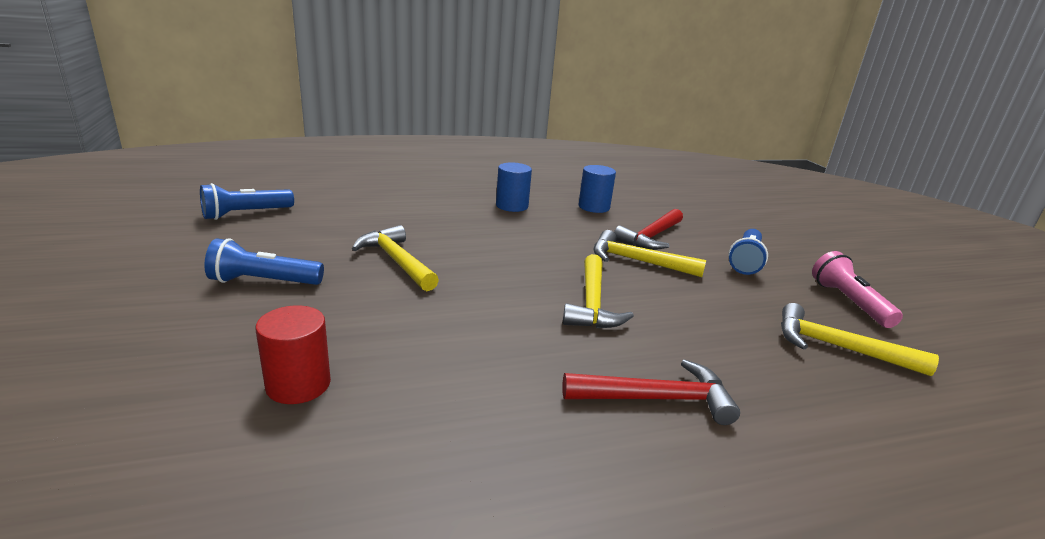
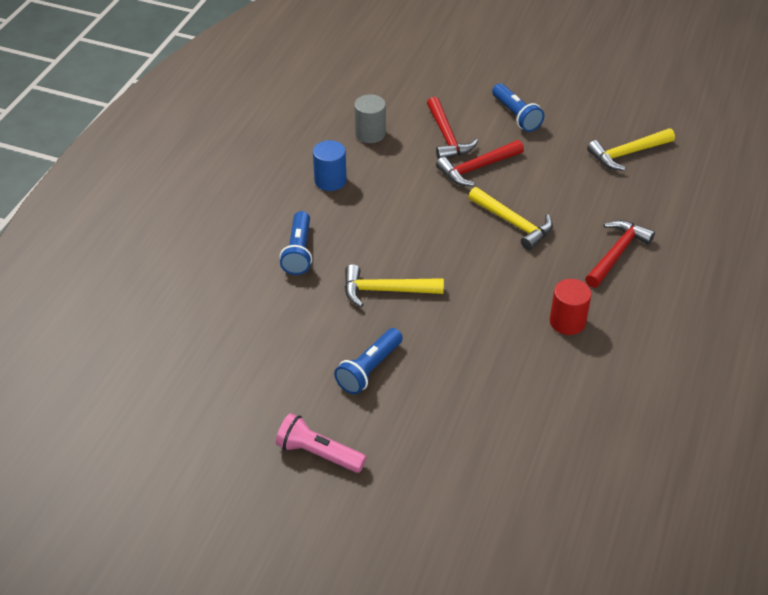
camera: 50 degrees left, 20 degrees up
blue flashlight [200,183,294,220] -> blue flashlight moved to [279,211,312,275]
red cylinder [255,306,331,404] -> red cylinder moved to [550,279,592,335]
blue cylinder [579,165,616,213] -> grey cylinder [355,94,386,143]
yellow hammer [593,230,706,277] -> red hammer [436,140,524,186]
pink flashlight [812,251,903,328] -> pink flashlight moved to [276,413,366,473]

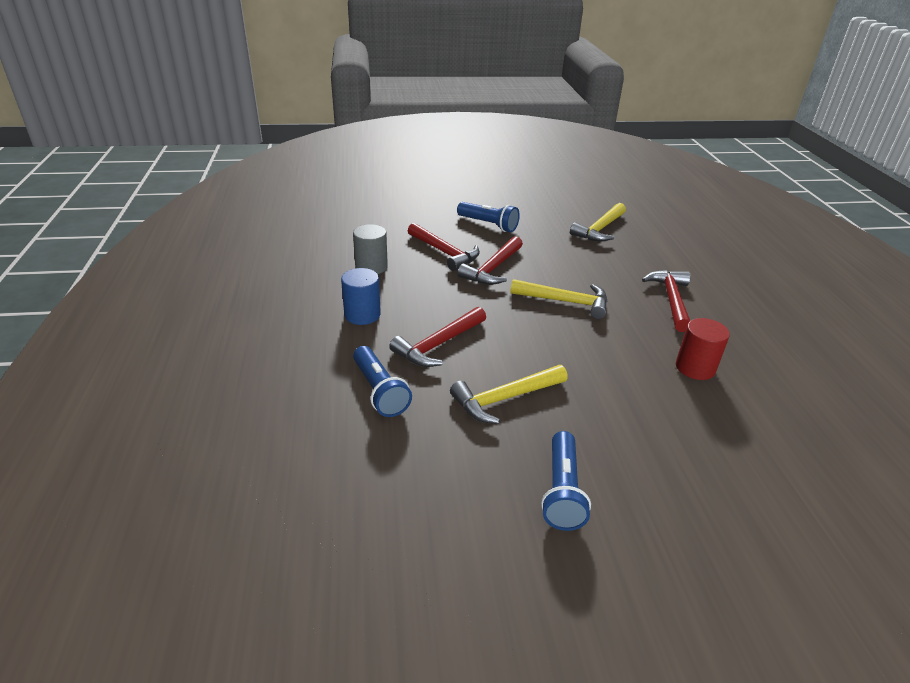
camera: 30 degrees left, 10 degrees down
pink flashlight [276,413,366,473] -> none
none -> red hammer [389,307,486,367]

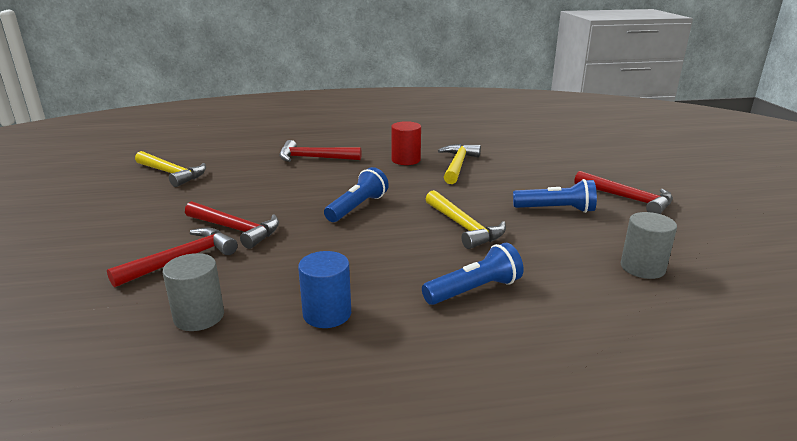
camera: 90 degrees left, 10 degrees down
red hammer [389,307,486,367] -> red hammer moved to [574,171,673,214]
blue flashlight [457,202,520,232] -> blue flashlight moved to [324,167,389,222]
yellow hammer [510,279,608,319] -> yellow hammer moved to [438,144,481,184]
none -> grey cylinder [621,212,677,279]

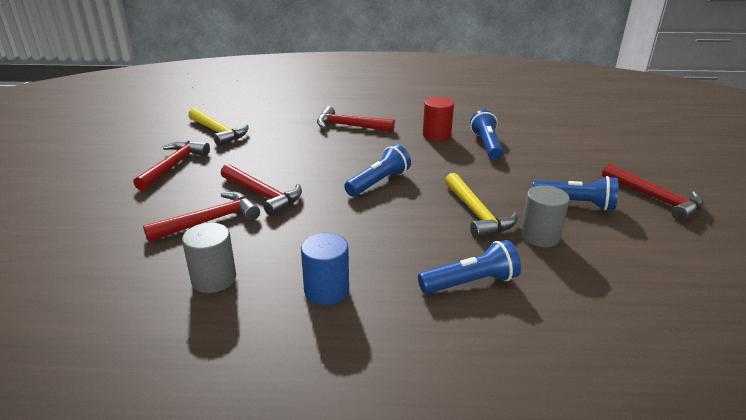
camera: 10 degrees right, 5 degrees up
yellow hammer [438,144,481,184] -> blue flashlight [470,110,503,160]
grey cylinder [621,212,677,279] -> grey cylinder moved to [520,185,570,247]
none -> red hammer [133,140,210,191]

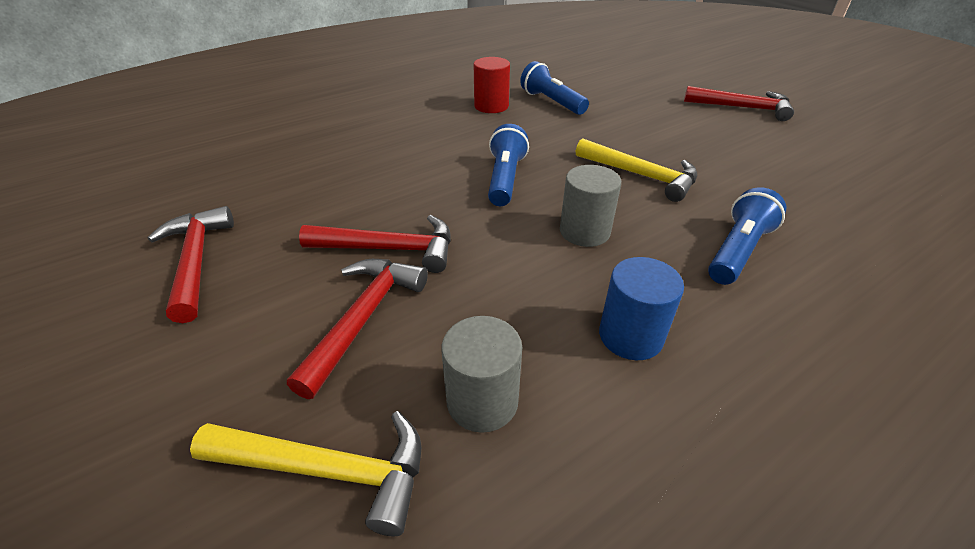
camera: 35 degrees left, 10 degrees up
yellow hammer [188,108,249,146] -> yellow hammer moved to [190,411,421,536]
red hammer [317,106,395,132] -> none
grey cylinder [520,185,570,247] -> grey cylinder moved to [560,165,621,247]
blue flashlight [533,176,618,210] -> none

